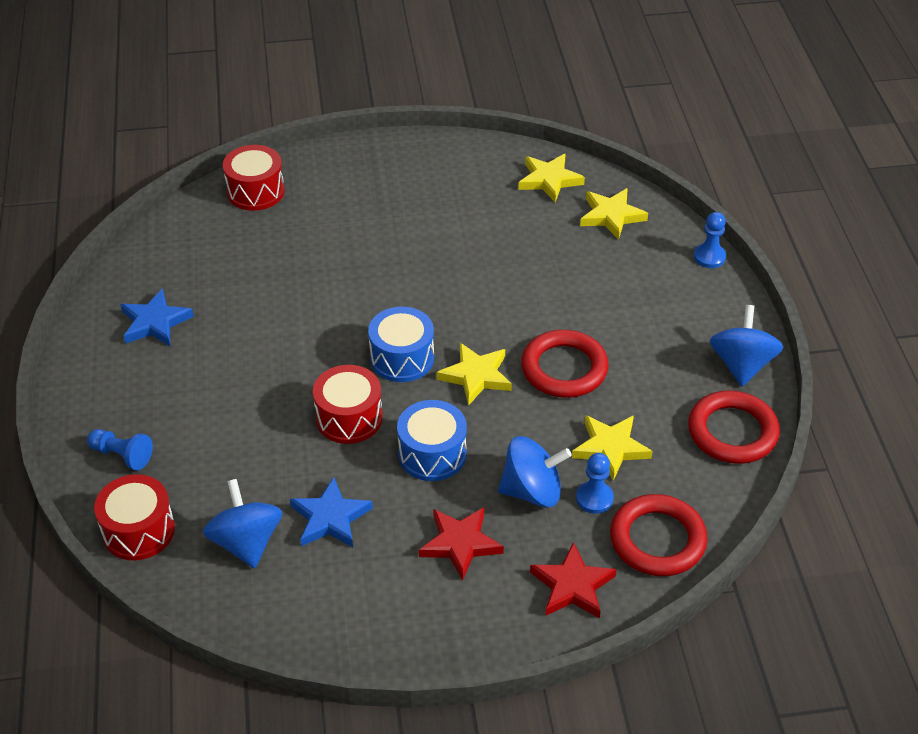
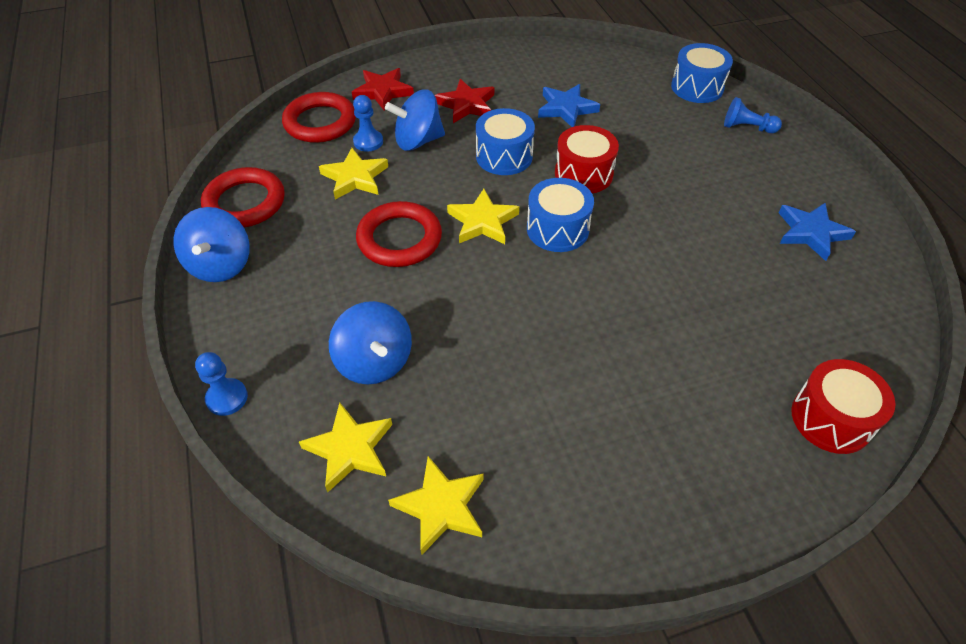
camera: 170 degrees right, 5 degrees up
red drum [94,474,175,560] -> blue drum [671,43,733,103]
blue spinning top [203,479,282,569] -> blue spinning top moved to [329,301,412,385]

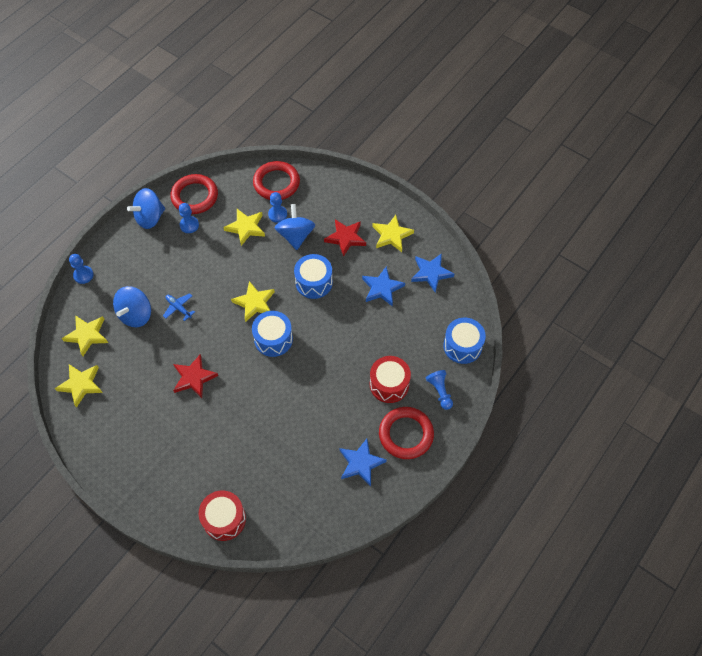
camera: 55 degrees right, 10 degrees up
red star [352,68,414,111] -> red star moved to [173,354,218,398]
red ring [356,201,442,267] -> red ring moved to [379,407,434,459]
blue spinning top [385,89,445,151] -> blue spinning top turned 45 degrees clockwise [275,204,315,250]
red drum [555,125,619,193] -> red drum moved to [370,356,411,403]
none -> blue plane [163,293,195,321]
none -> blue pawn [179,203,199,233]
none -> yellow star [373,215,414,252]
none -> blue star [411,253,454,292]

